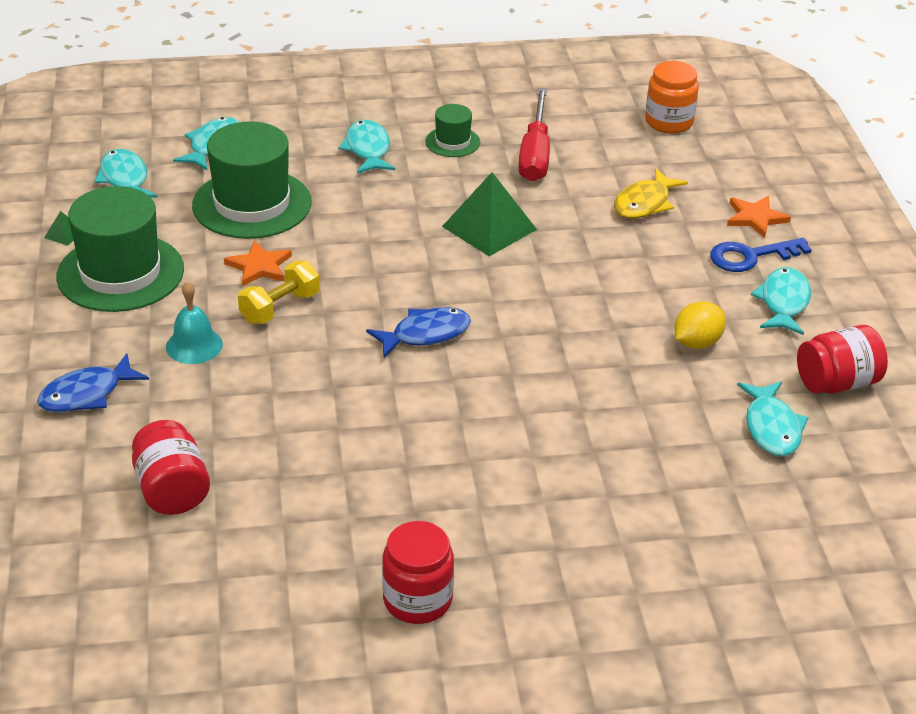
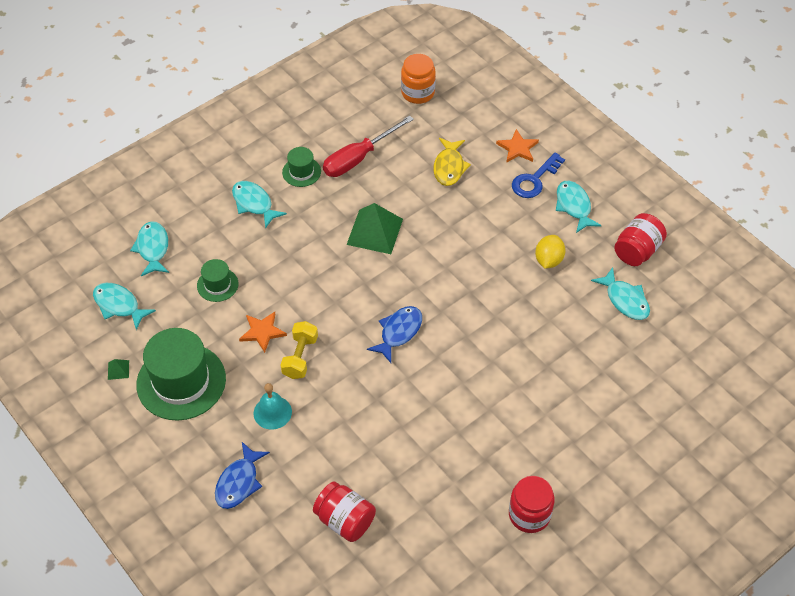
camera: 30 degrees left, 15 degrees up
green hat [192,121,312,239] -> green hat [197,259,238,302], size x0.49
red screwdriver [518,88,550,182] -> red screwdriver turned 75 degrees clockwise [323,115,414,177]

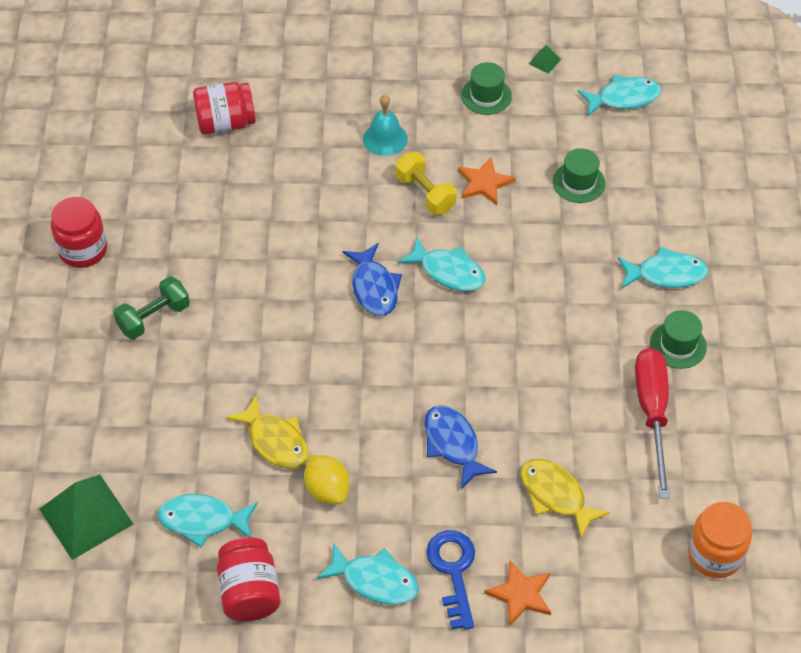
camera: 130 degrees right, 0 degrees up
turquoise fish [130,221,169,276] -> turquoise fish moved to [398,236,486,291]
green hat [136,328,226,421] -> green hat [461,62,512,115], size x0.49
blue fish [215,442,270,509] -> blue fish moved to [425,405,497,489]
green pyramid [347,203,403,254] -> green pyramid moved to [39,475,133,560]
none -> green dumbbell [113,276,190,339]
none -> yellow fish [226,395,308,469]

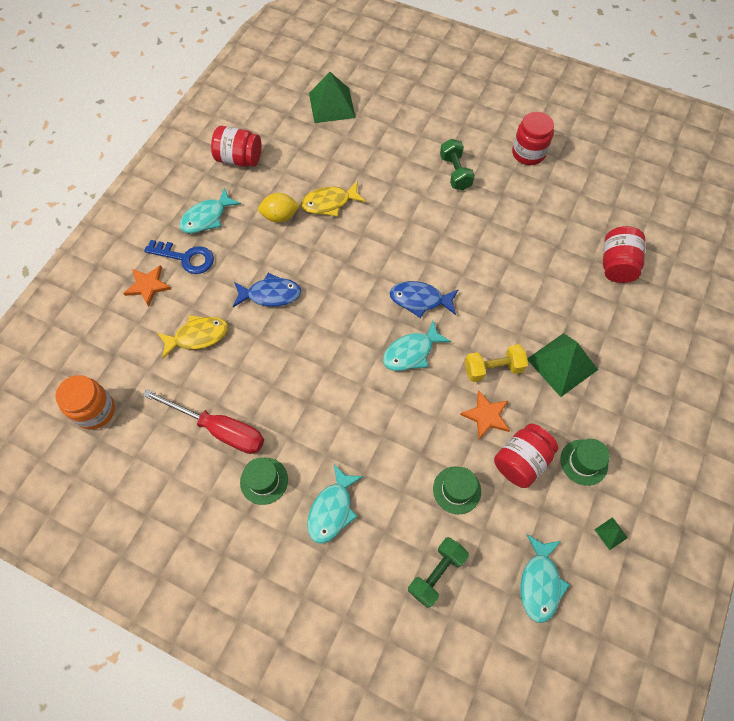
camera: 115 degrees right, 10 degrees up
turquoise fish [158,494,258,547] -> none
turquoise bell [363,95,408,156] -> green pyramid [527,333,598,397]
none -> green dumbbell [408,537,469,608]
none -> red jar [494,424,558,488]

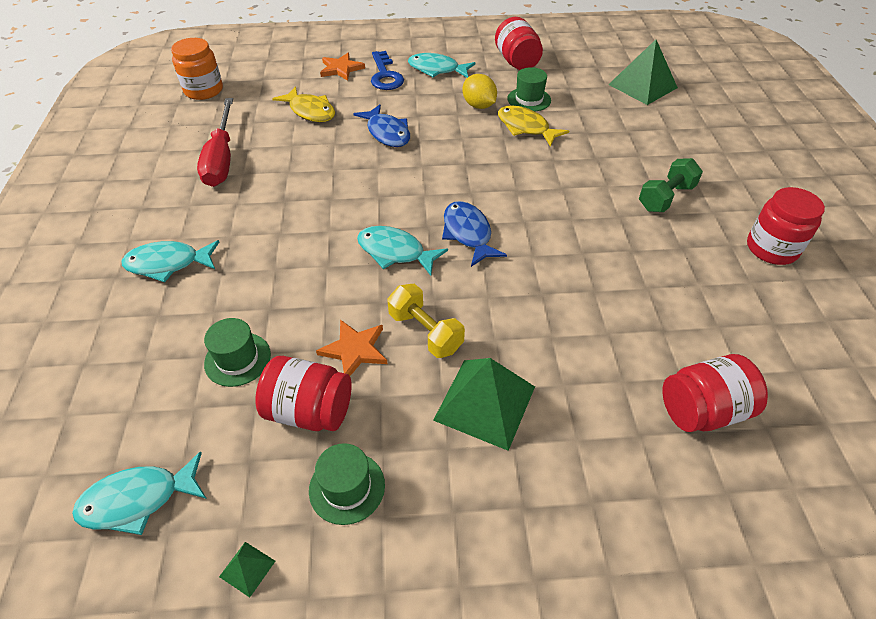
camera: 60 degrees right, 15 degrees down
green hat [240,458,288,505] -> green hat moved to [507,67,551,112]
green dumbbell [408,537,469,608] -> none

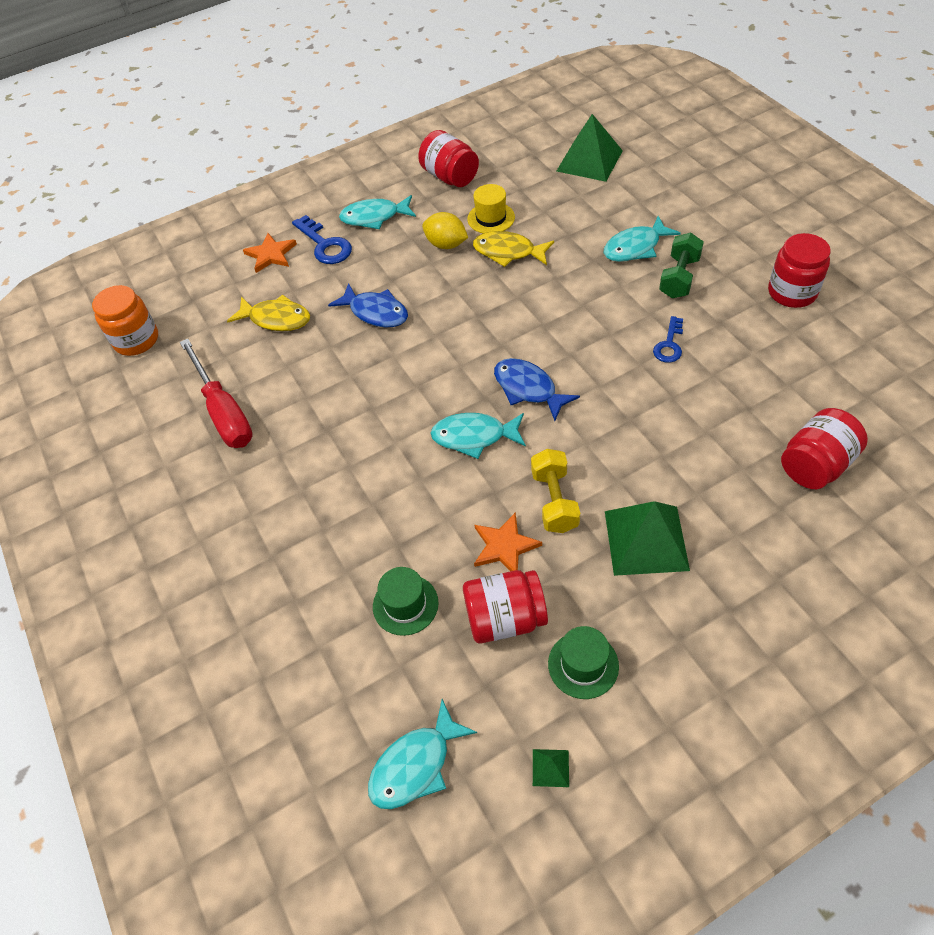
camera: 20 degrees left, 5 degrees up
turquoise fish [121,240,219,282] -> turquoise fish moved to [604,216,681,262]
yellow dumbbell [387,284,465,358] -> yellow dumbbell turned 60 degrees clockwise [531,449,580,533]
green hat [507,67,551,112] -> yellow hat [467,184,515,233]
none -> blue key [653,316,683,363]

